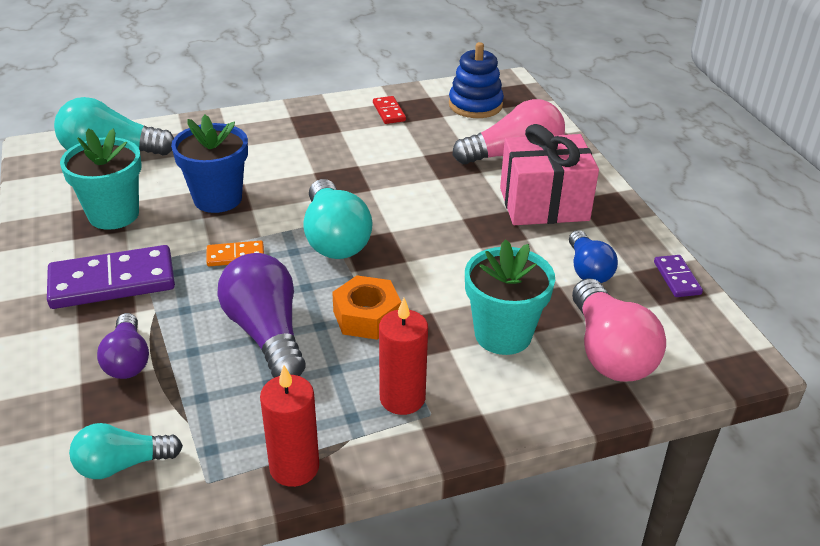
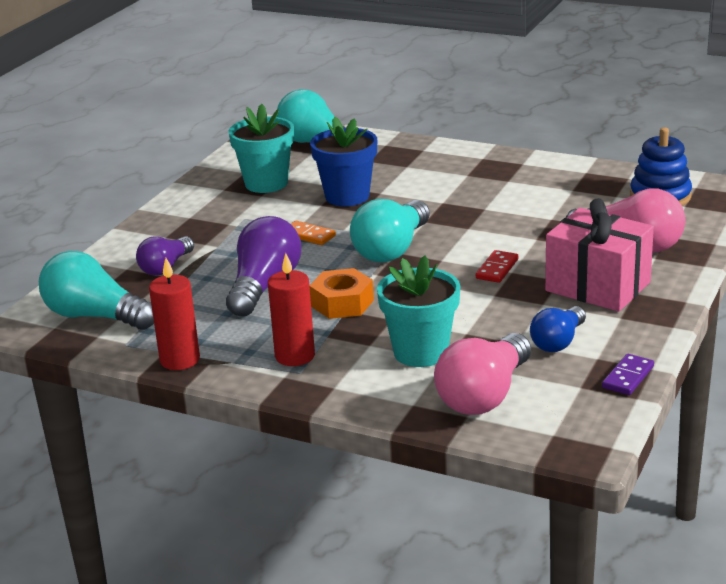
camera: 45 degrees right, 10 degrees down
purple domino [47,245,175,309] -> none
turquoise light bulb [69,423,183,479] -> turquoise light bulb [39,251,154,330], size x1.62
red domino [373,96,406,124] -> red domino moved to [476,250,518,283]

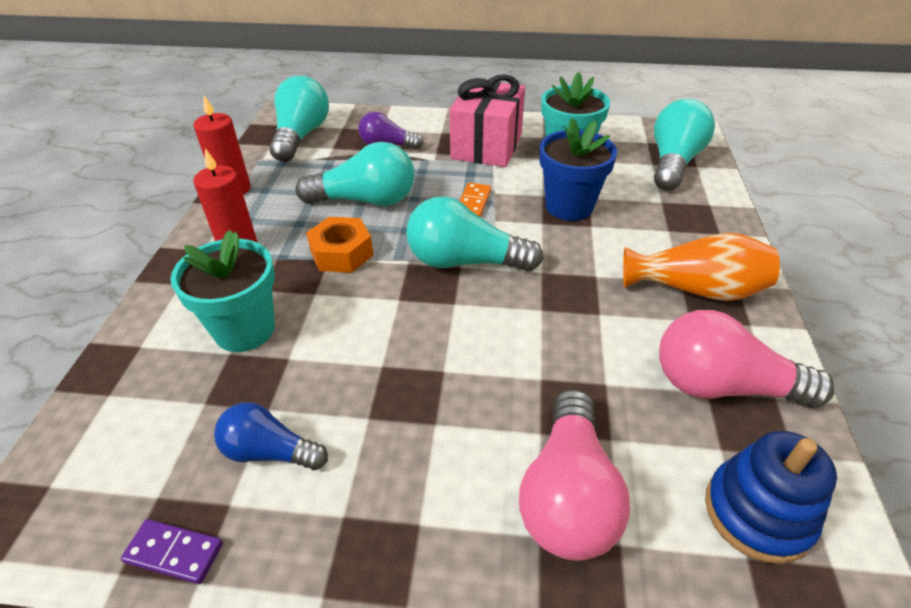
camera: 70 degrees right, 15 degrees up
purple light bulb [226,216,301,317] -> turquoise light bulb [295,142,415,206]
pink light bulb [434,333,531,415] -> pink light bulb moved to [659,310,835,408]
red domino [476,250,518,283] -> none
pink gift [545,198,654,312] -> pink gift moved to [450,74,525,167]
none -> orange vase [623,233,780,301]

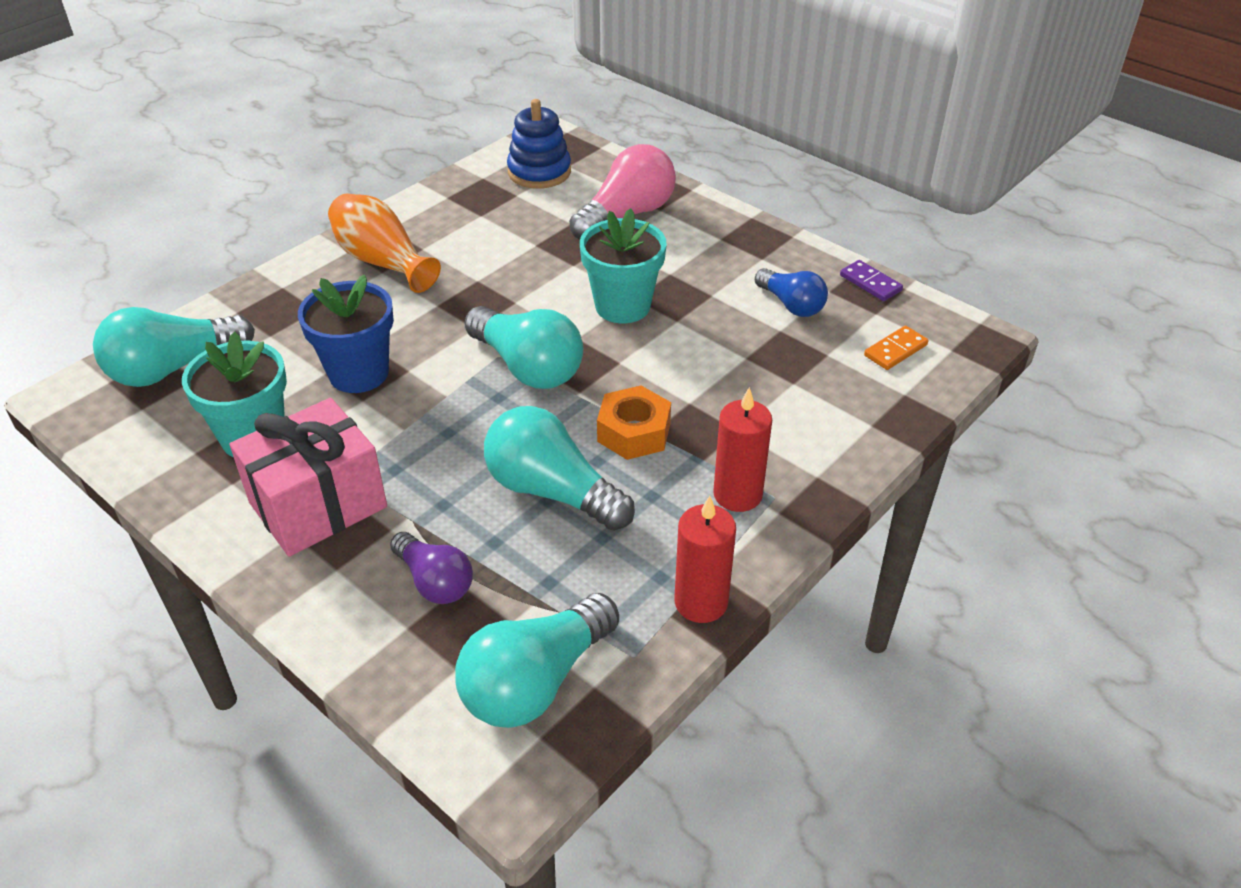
camera: 145 degrees left, 0 degrees up
turquoise flower pot [170,230,275,352] -> turquoise flower pot moved to [580,208,667,323]
orange domino [460,182,491,217] -> orange domino moved to [864,326,928,370]
pink light bulb [659,310,835,408] -> none

